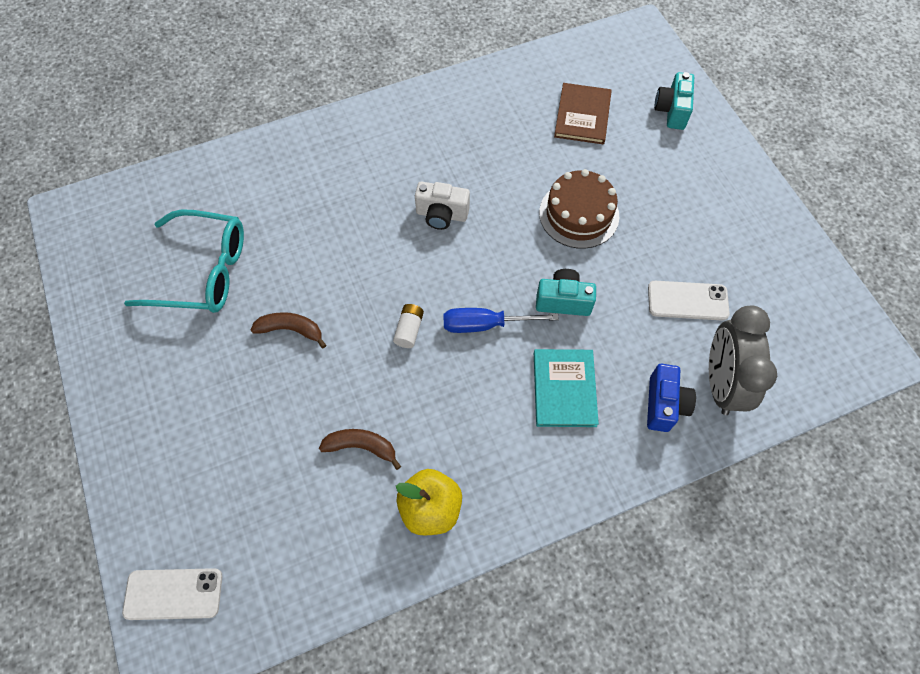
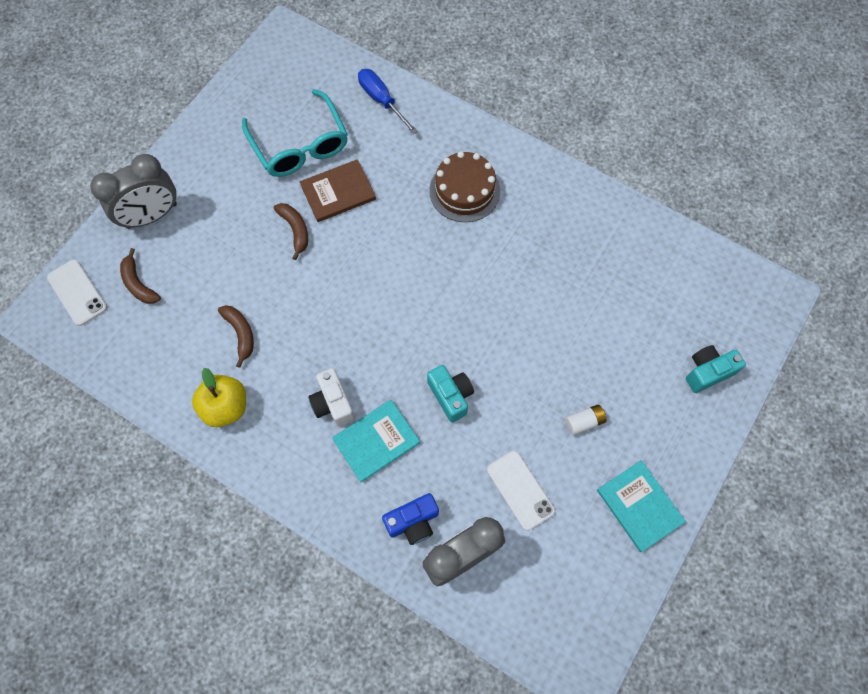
camera: 55 degrees right, 5 degrees up
white battery [393,304,424,348] -> white battery moved to [565,405,606,435]
white camera [415,182,470,230] -> white camera moved to [308,368,355,426]
blue screwdriver [443,308,559,333] -> blue screwdriver moved to [358,69,418,134]
brown cake [539,169,619,249] -> brown cake moved to [429,151,500,222]
brown book [554,83,612,144] -> brown book moved to [300,159,376,222]
none -> grey clock [90,154,177,229]
none -> brown banana [120,248,161,304]
none -> turquoise book [597,460,686,552]

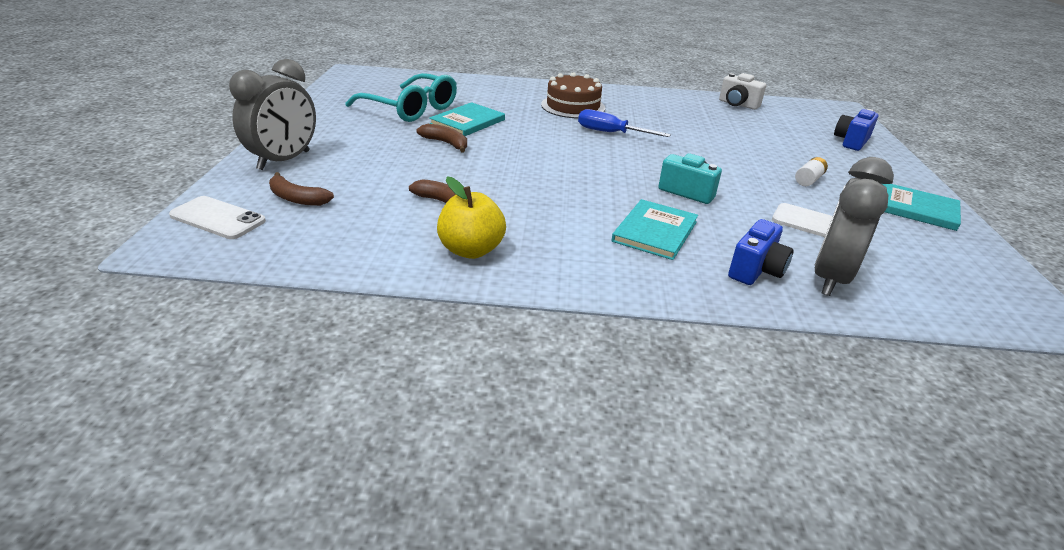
camera: 30 degrees left, 35 degrees down
brown book [300,159,376,222] -> turquoise book [429,102,505,136]
white camera [308,368,355,426] -> white camera moved to [719,73,766,110]
blue screwdriver [358,69,418,134] -> blue screwdriver moved to [578,109,671,137]
turquoise camera [686,345,746,393] -> blue camera [834,109,878,151]

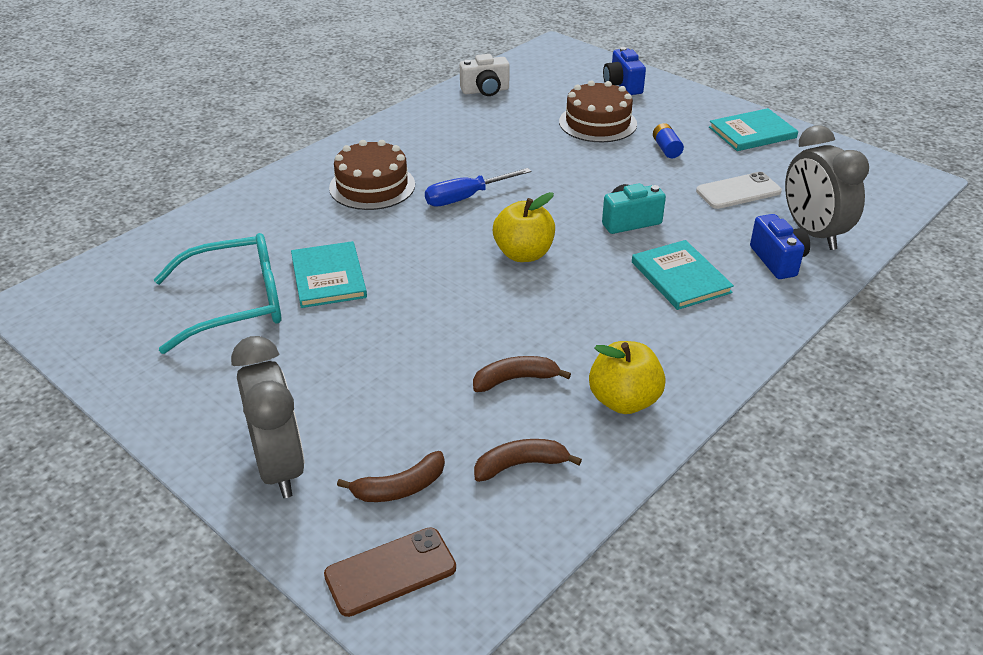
camera: 50 degrees left, 5 degrees up
white phone [169,196,266,239] -> brown phone [324,527,456,617]
brown banana [416,124,467,152] -> brown banana moved to [474,439,582,482]
white battery [795,157,828,186] -> blue battery [653,123,684,158]
none -> yellow apple [493,192,555,262]
none -> brown cake [559,80,637,142]

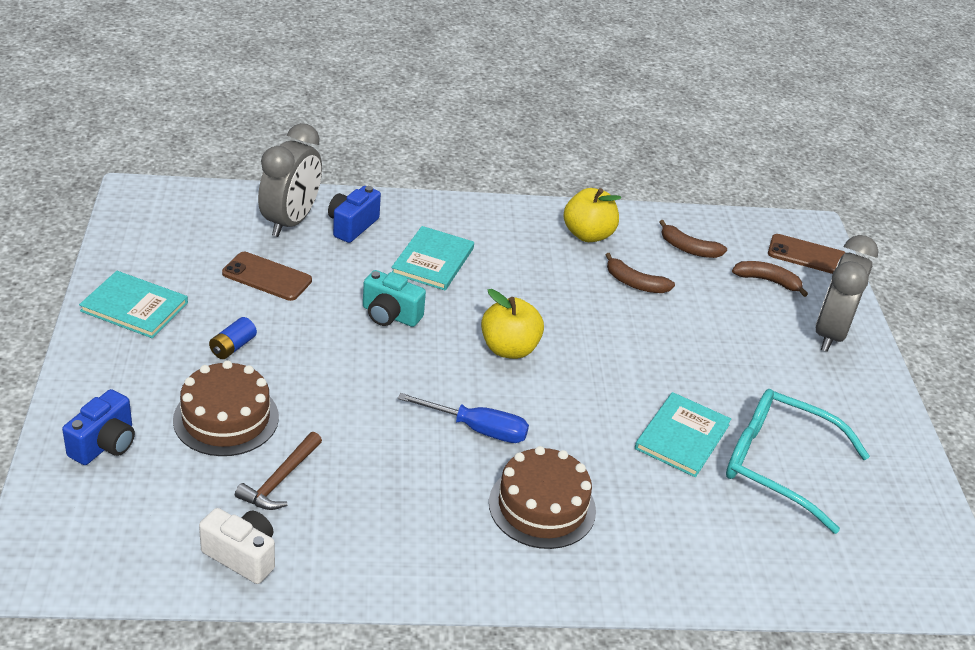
camera: 140 degrees left, 0 degrees up
white phone [696,172,782,209] -> brown phone [222,252,312,301]
none -> brown hammer [235,432,322,510]

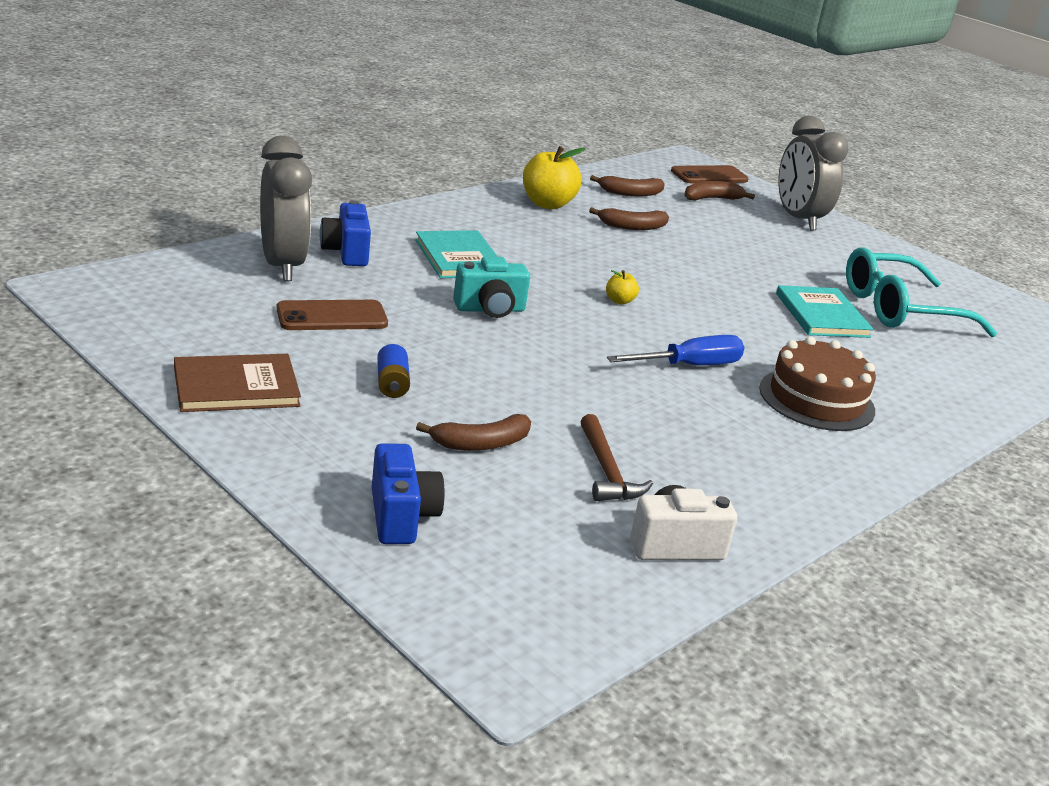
camera: 40 degrees left, 10 degrees down
turquoise book [79,271,188,338] -> brown book [174,354,301,412]
brown cake [173,360,279,456] -> brown banana [416,414,531,451]
yellow apple [481,289,544,359] -> yellow apple [606,270,639,304], size x0.48

